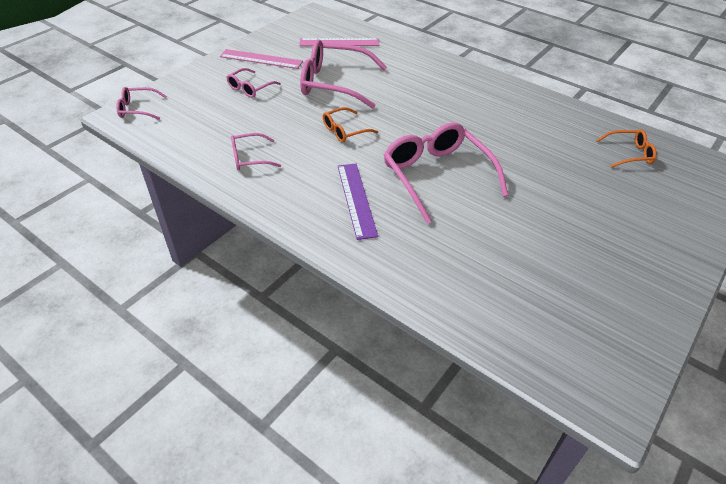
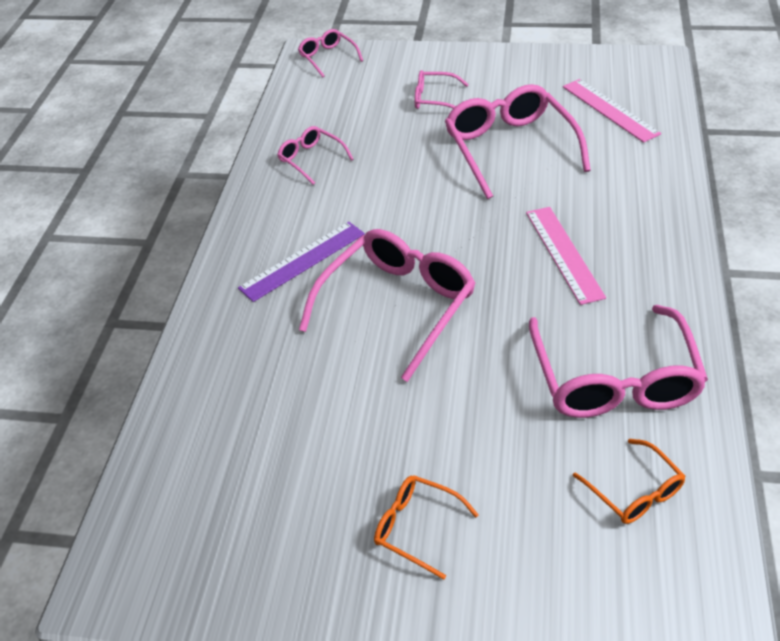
camera: 65 degrees right, 0 degrees up
pink ruler [220,49,303,69] -> pink ruler moved to [526,207,606,305]
orange glasses [323,107,378,143] -> orange glasses moved to [374,475,479,580]
none -> pink glasses [529,305,708,418]

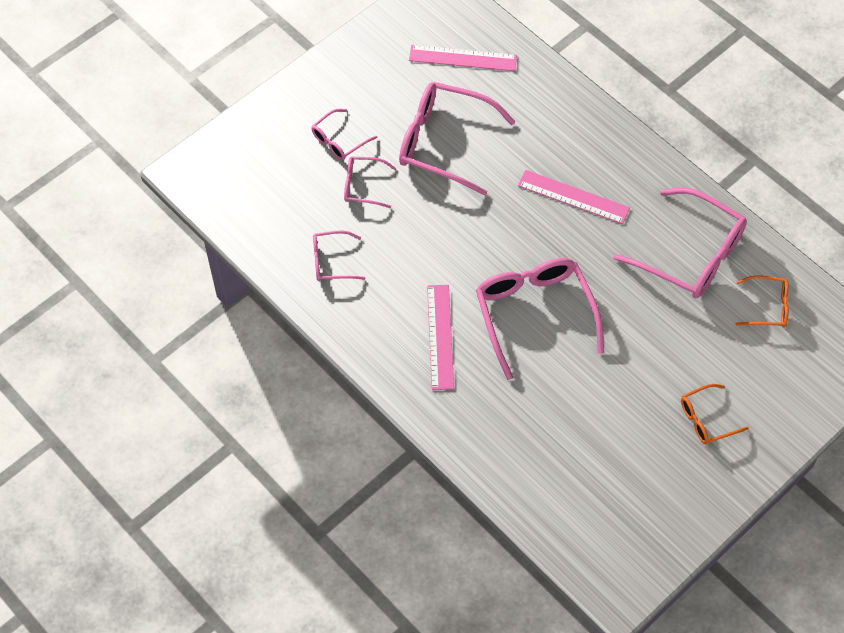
camera: 55 degrees left, 15 degrees up
purple ruler [238,222,365,302] -> pink ruler [427,285,454,390]
pink glasses [298,29,363,77] -> pink glasses moved to [344,157,396,208]

